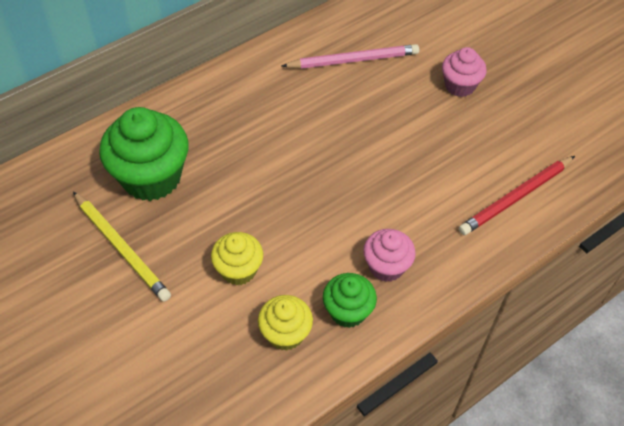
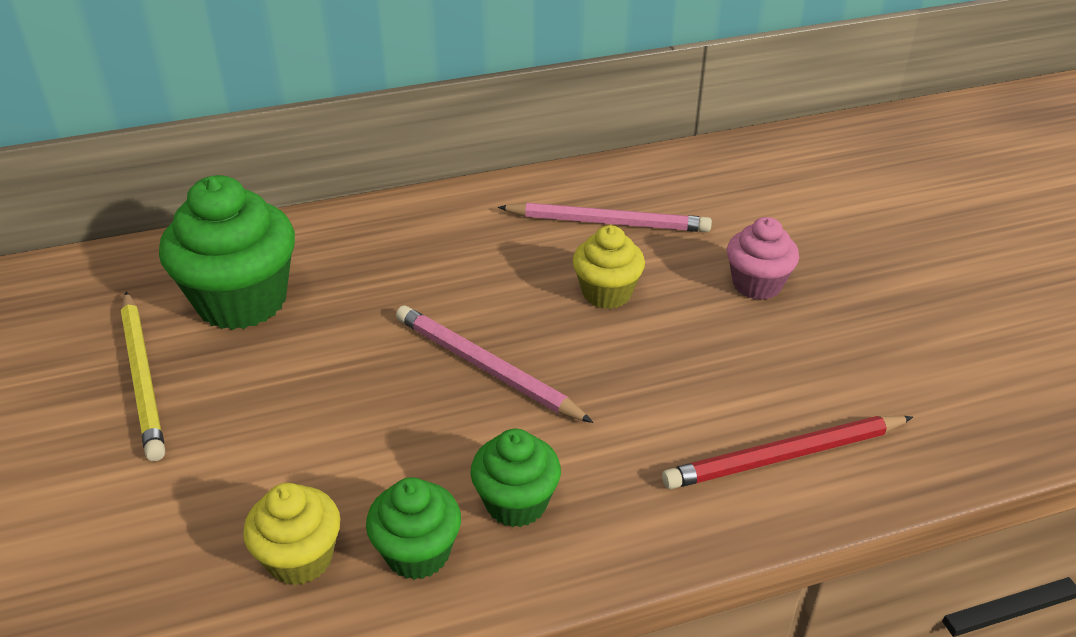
camera: 20 degrees right, 15 degrees down
yellow cupcake [211,232,263,285] -> yellow cupcake moved to [573,225,645,309]
pink cupcake [363,229,416,282] -> green cupcake [471,429,561,527]
none -> pink pencil [396,305,593,423]

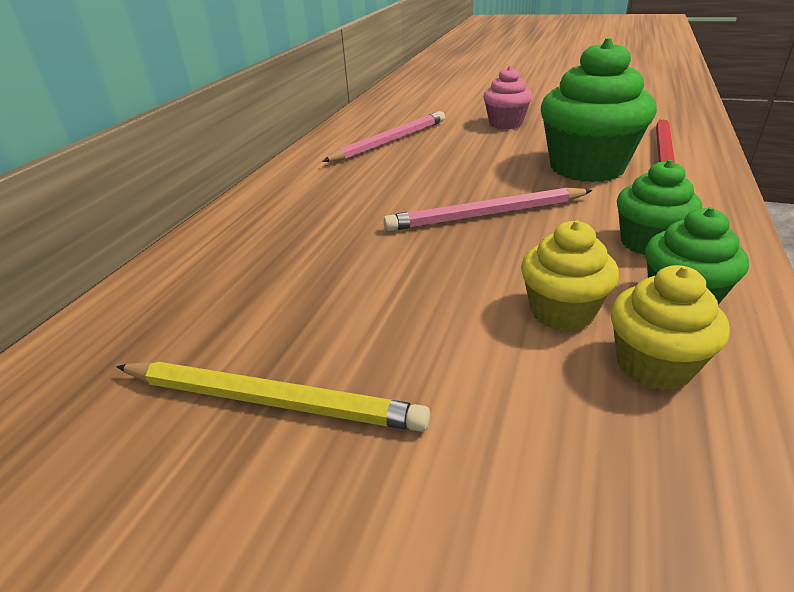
camera: 50 degrees left, 5 degrees down
green cupcake [159,175,295,330] -> green cupcake moved to [541,38,657,182]
yellow cupcake [573,225,645,309] -> yellow cupcake moved to [521,220,619,332]

